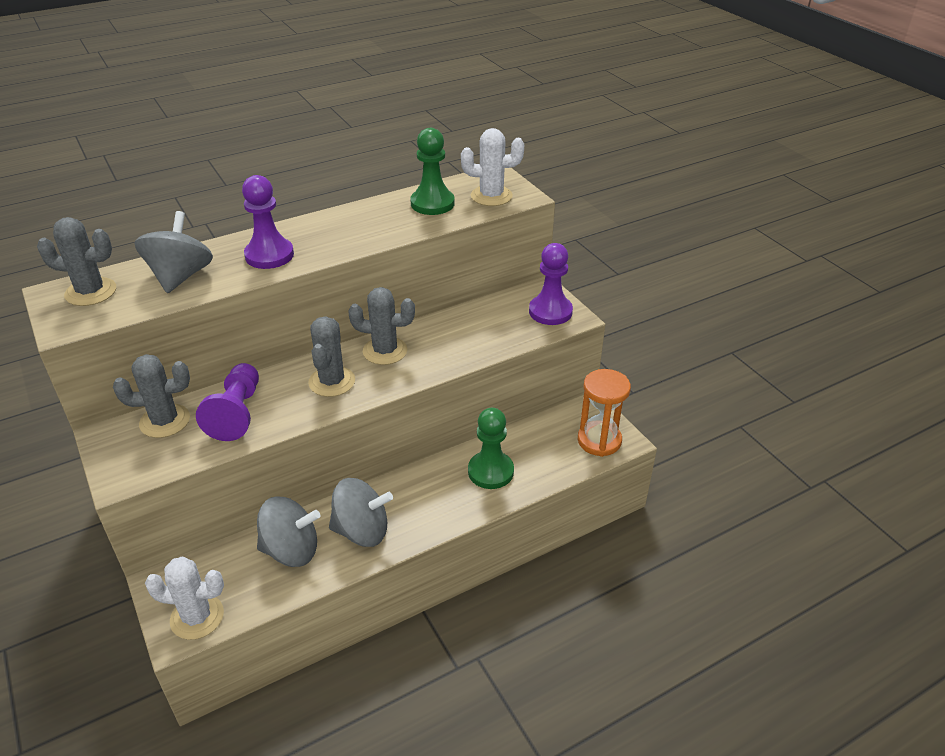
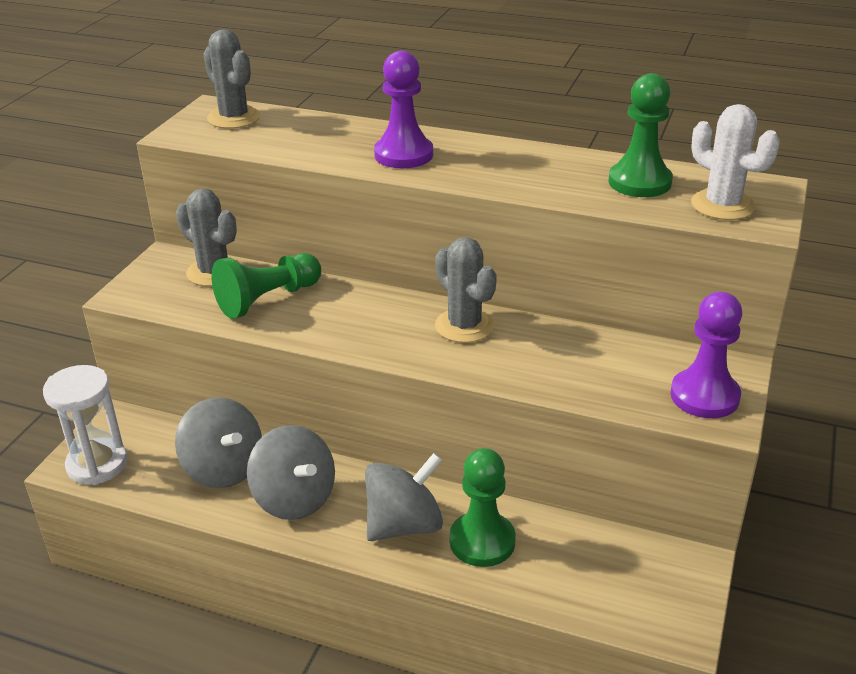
camera: 50 degrees right, 5 degrees down
grey spinning top [134,211,213,293] -> grey spinning top moved to [365,453,443,541]
white cactus [145,557,224,640] -> white hourglass [43,365,128,485]
purple pawn [196,363,259,441] -> green pawn [212,253,321,319]
grey cactus [308,316,355,397] -> none
orange hourglass [578,369,631,457] -> none

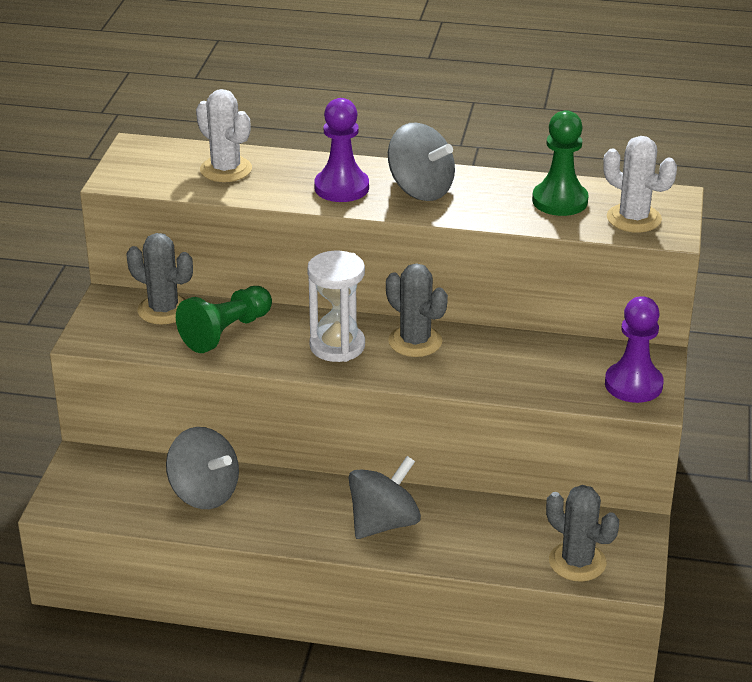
camera: 10 degrees left, 0 degrees up
white hourglass [43,365,128,485] -> white hourglass moved to [307,251,365,362]
grey cactus [204,29,261,129] -> grey cactus moved to [546,485,619,582]
grey spinning top [247,425,335,520] -> grey spinning top moved to [388,122,455,201]
green pawn [450,448,516,567] -> none
none -> white cactus [196,89,252,182]

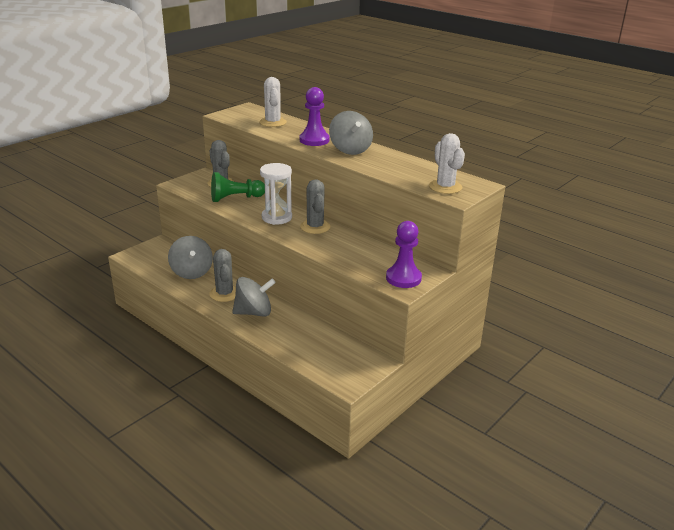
camera: 30 degrees right, 5 degrees down
green pawn [532,110,589,216] -> none
grey cactus [546,485,619,582] -> grey cactus moved to [210,249,236,302]

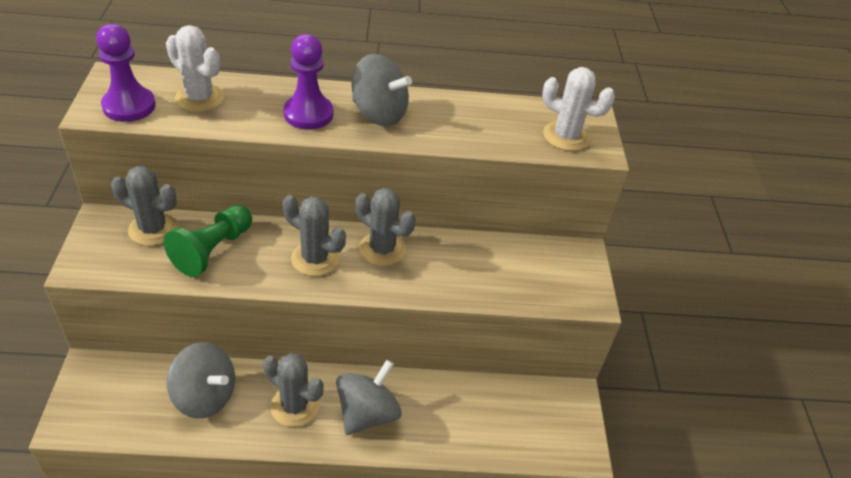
camera: 45 degrees left, 15 degrees up
white hourglass [260,163,292,225] -> grey cactus [283,195,346,276]
purple pawn [386,221,422,288] -> purple pawn moved to [96,24,156,122]

